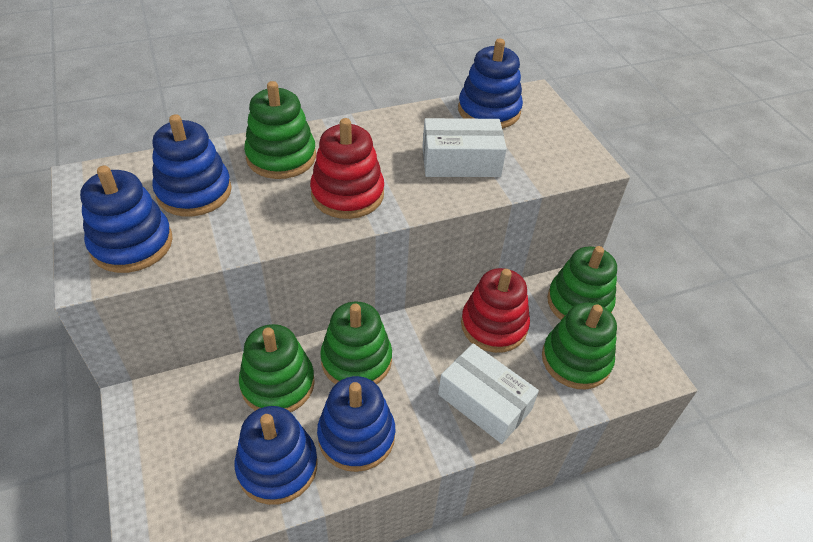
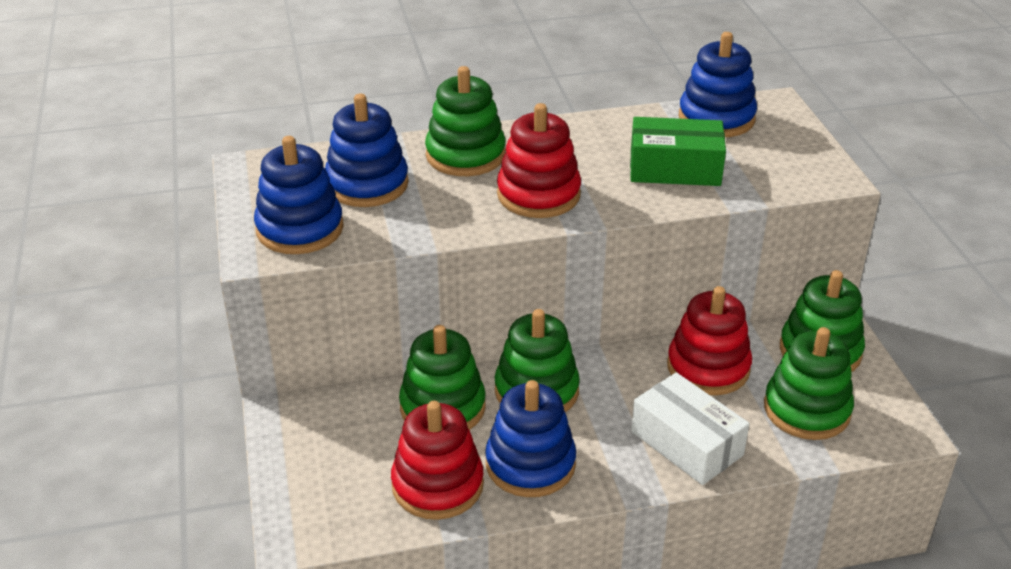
camera: 10 degrees right, 10 degrees down
blue stacking toy [235,406,318,505] -> red stacking toy [391,401,484,520]
white box [422,118,507,177] -> green box [630,117,726,186]

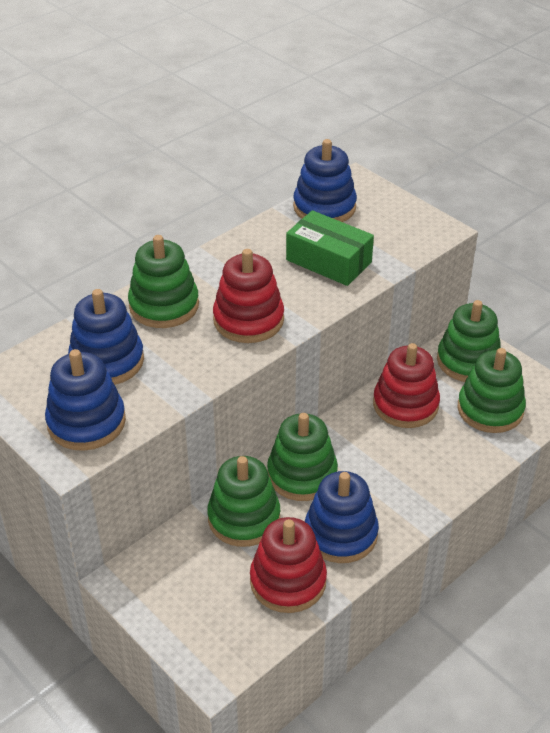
camera: 30 degrees left, 5 degrees up
green box [630,117,726,186] -> green box turned 60 degrees clockwise [286,210,374,286]
white box [631,372,749,485] -> none

